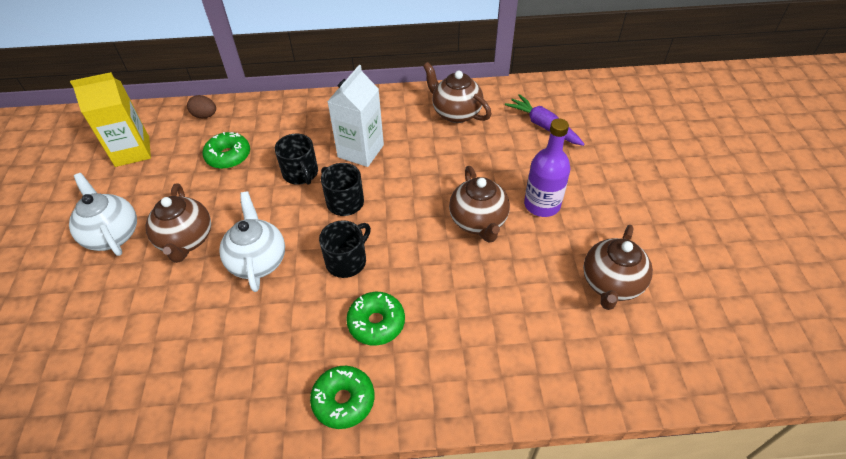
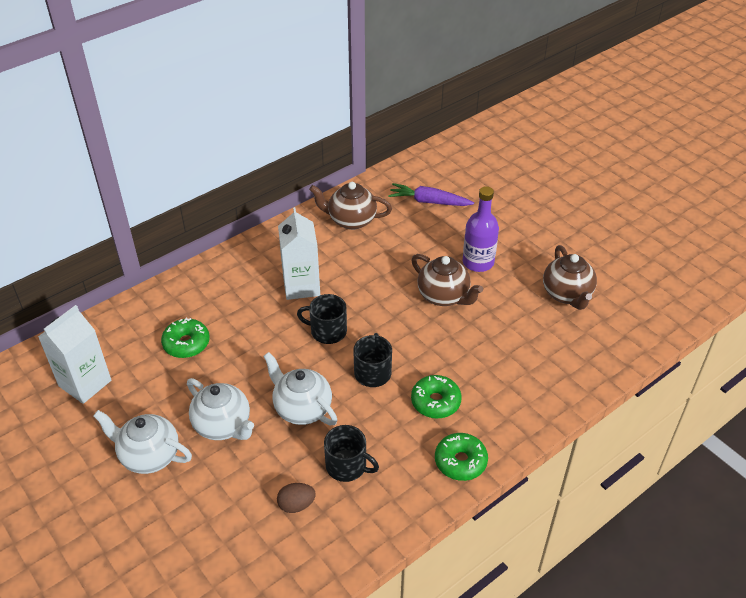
camera: 35 degrees left, 5 degrees down
yellow carton [70,72,151,167] -> white carton [38,305,111,404]
brown teapot [146,183,211,263] -> white teapot [187,378,254,440]
brown egg [187,95,216,118] -> brown egg moved to [277,483,316,513]
black mug [275,134,318,185] -> black mug moved to [324,425,379,482]

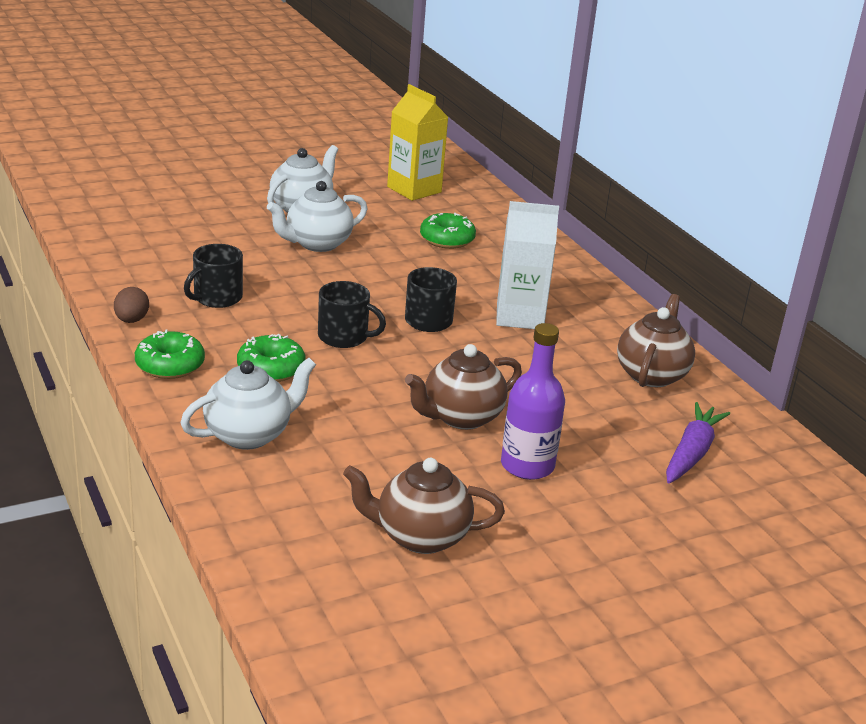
camera: 100 degrees right, 15 degrees down
white carton [38,305,111,404] -> yellow carton [387,84,448,201]
white teapot [263,352,337,425] -> white teapot moved to [181,358,316,450]
brown egg [277,483,316,513] -> brown egg moved to [114,287,149,323]

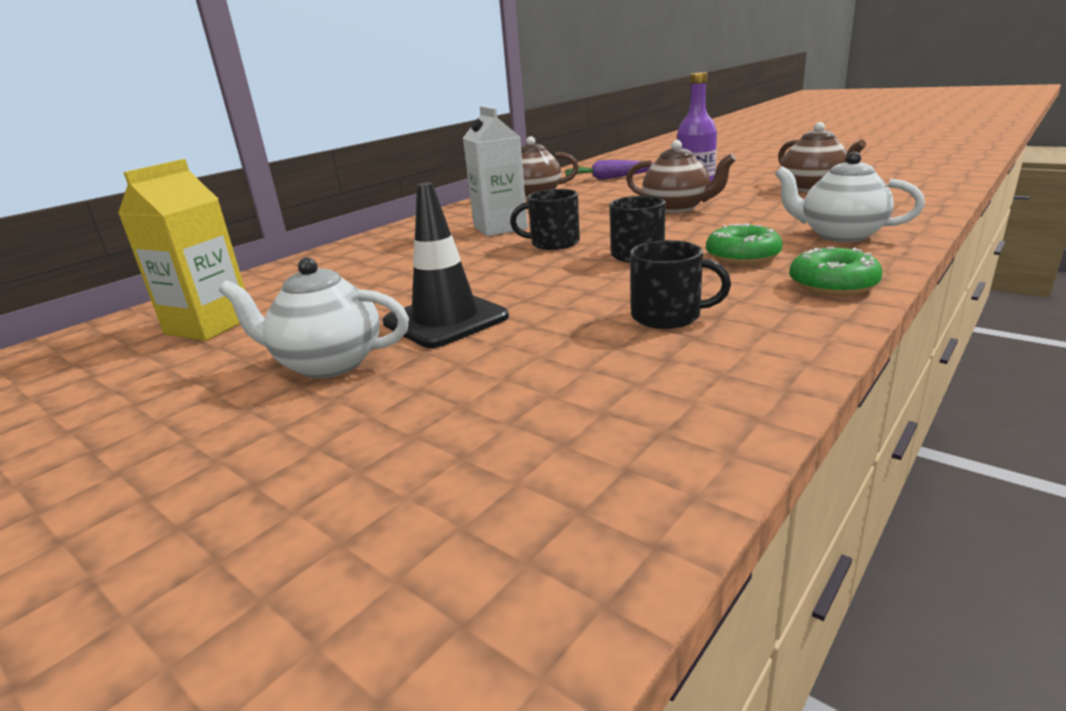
camera: 110 degrees left, 5 degrees down
brown egg [114,287,149,323] -> none
white teapot [267,181,368,252] -> black traffic cone [383,182,509,348]
green donut [420,213,476,249] -> none

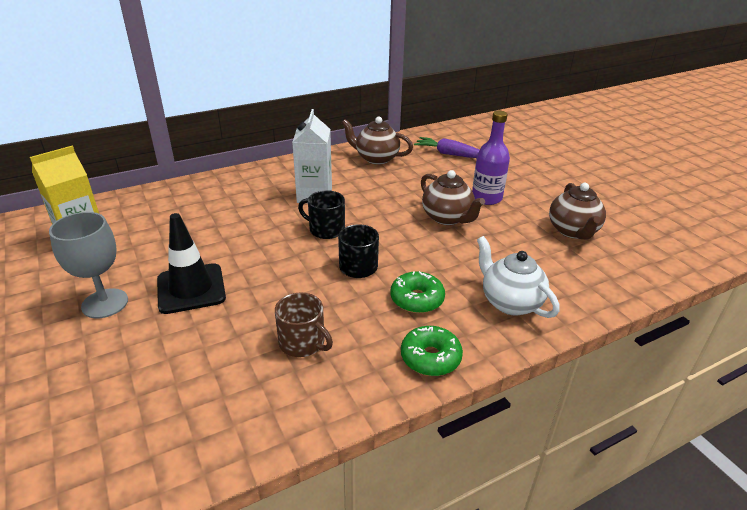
camera: 20 degrees right, 10 degrees up
white teapot [219,257,409,378] -> grey goblet [49,212,128,319]
black mug [630,240,731,329] -> brown mug [275,292,333,357]

